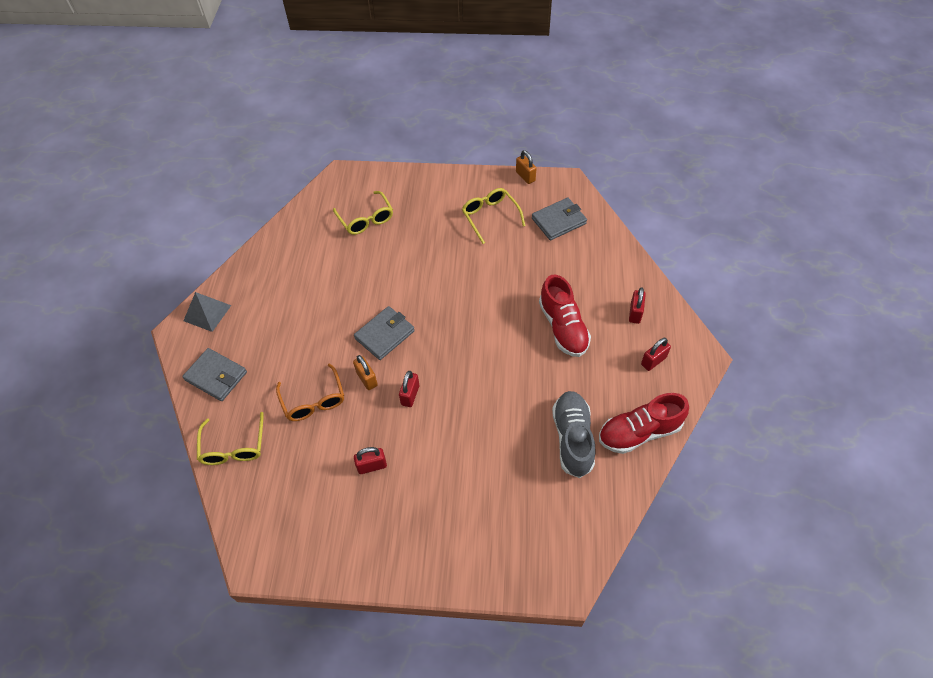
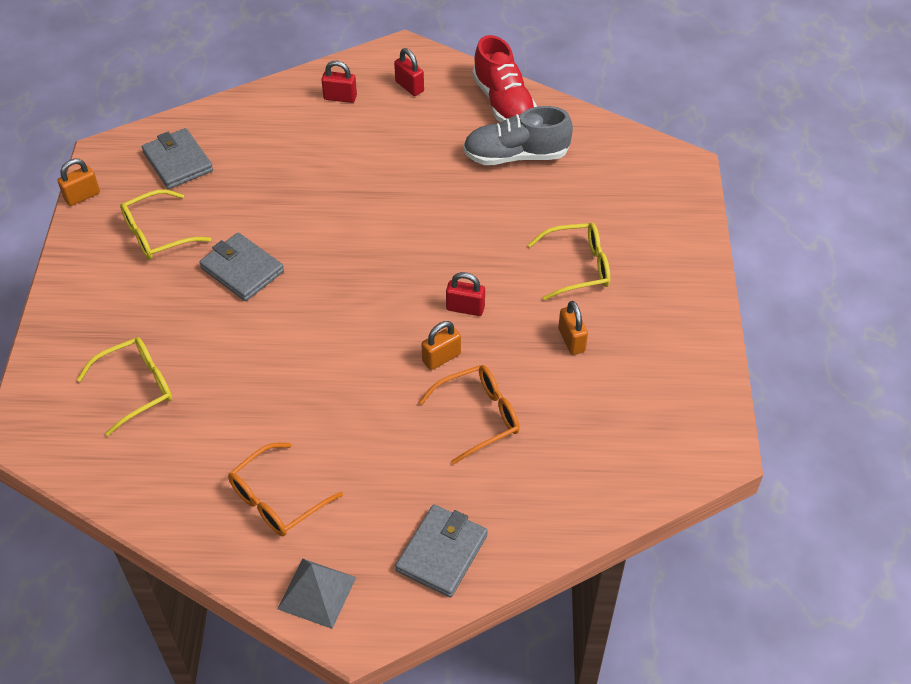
camera: 95 degrees left, 5 degrees down
yellow glasses [197,412,264,465] -> yellow glasses moved to [528,223,610,300]
grey wallet [354,306,415,360] -> grey wallet moved to [199,233,284,301]
red padlock [354,447,387,474] -> orange padlock [558,301,588,355]
red shoe [539,275,591,357] -> none
none -> orange glasses [228,443,343,536]

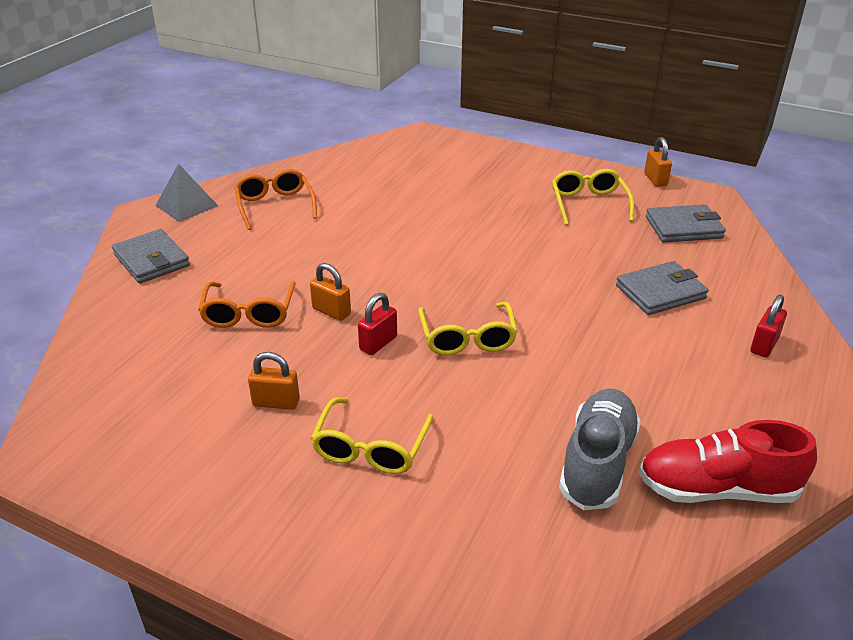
camera: 115 degrees right, 15 degrees down
yellow glasses [77,337,172,436] -> yellow glasses moved to [418,302,517,355]
grey wallet [199,233,284,301] -> grey wallet moved to [616,261,709,315]
red padlock [394,48,424,96] -> none
orange padlock [422,321,461,370] -> orange padlock turned 45 degrees counterclockwise [310,263,351,321]

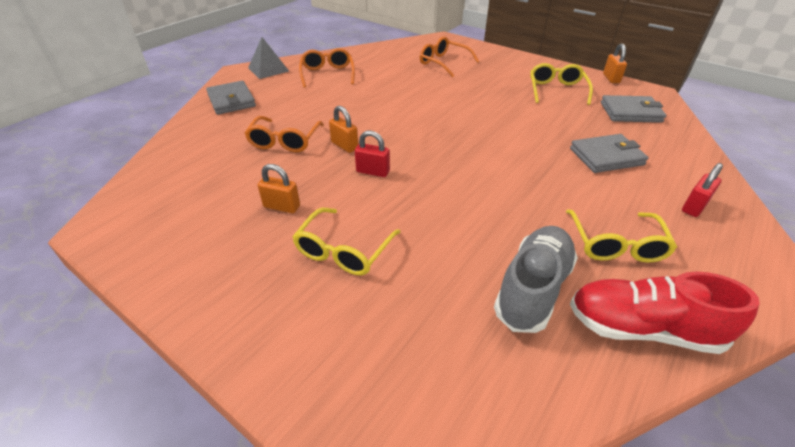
camera: 10 degrees right, 5 degrees up
red padlock [358,293,397,355] -> red padlock turned 60 degrees clockwise [355,131,390,177]
yellow glasses [418,302,517,355] -> yellow glasses moved to [566,210,677,262]
none -> orange glasses [420,36,479,77]

